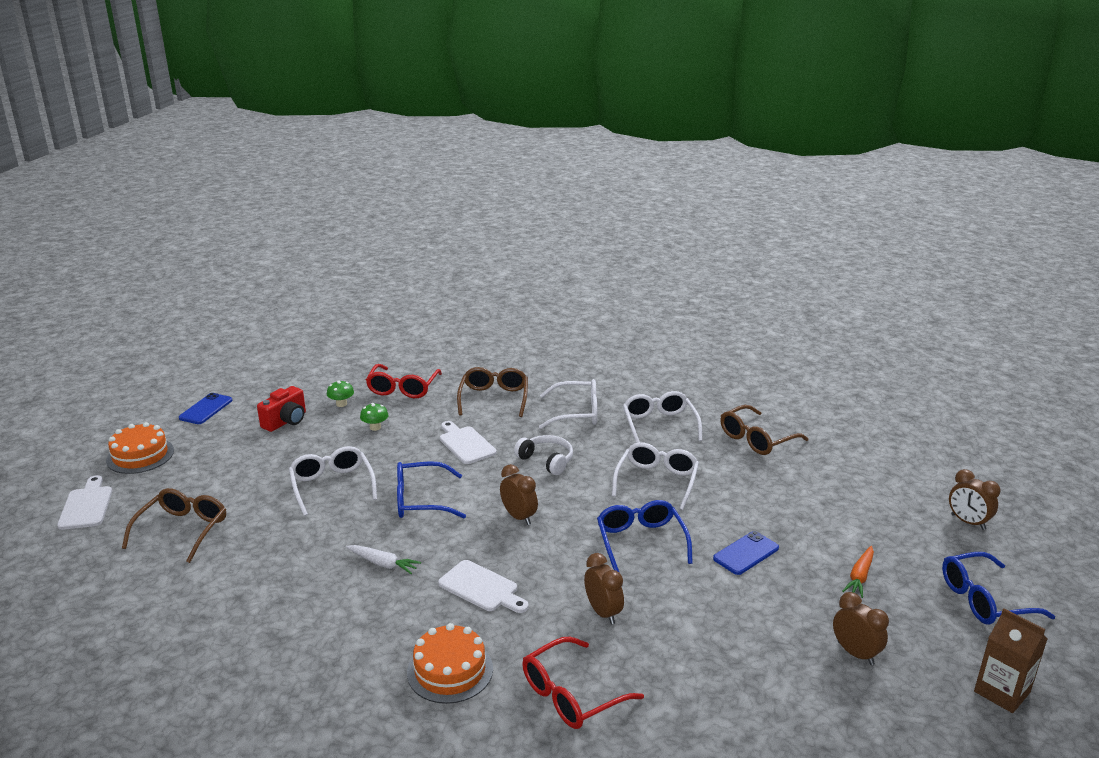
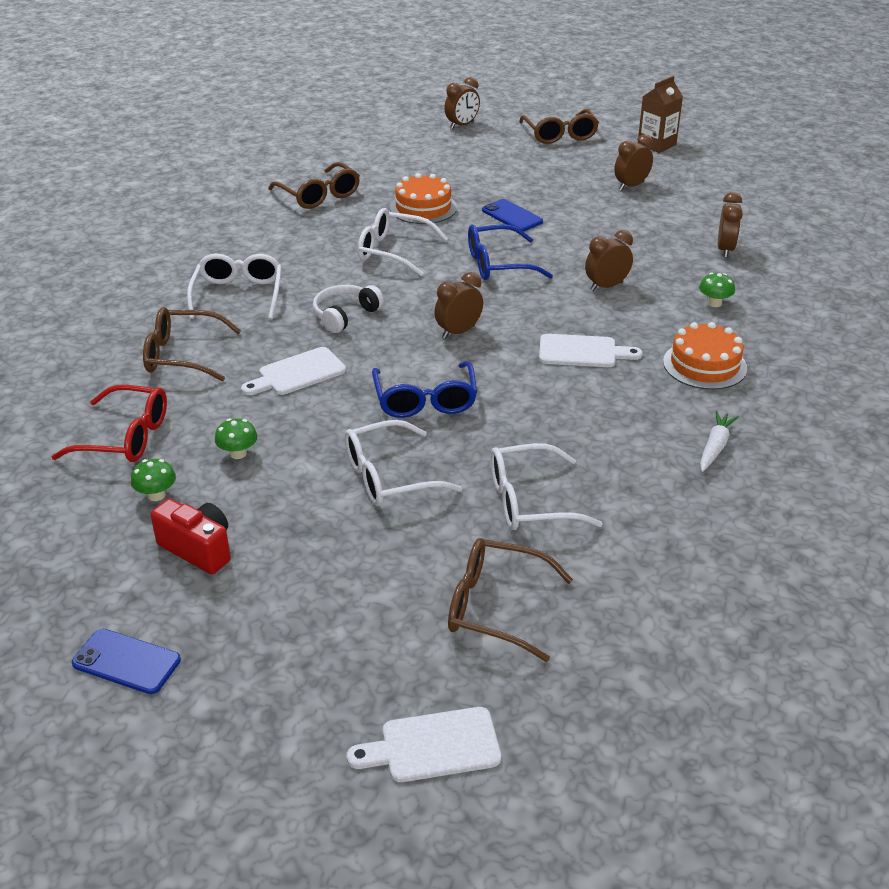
camera: 90 degrees left, 10 degrees up
orange cake [106,422,174,474] -> orange cake moved to [390,173,457,224]
white carrot [346,545,421,574] -> white carrot moved to [700,411,739,472]
white cutting board [438,560,529,613] -> white cutting board turned 60 degrees clockwise [539,334,643,367]
red glasses [522,637,644,729] -> green mushroom [699,273,735,307]
white glasses [623,391,702,443] -> white glasses moved to [491,443,603,530]
orange carrot [842,546,874,598] -> none
blue glasses [942,552,1055,625] -> brown glasses [519,109,599,144]
none -> brown clock [718,192,743,258]

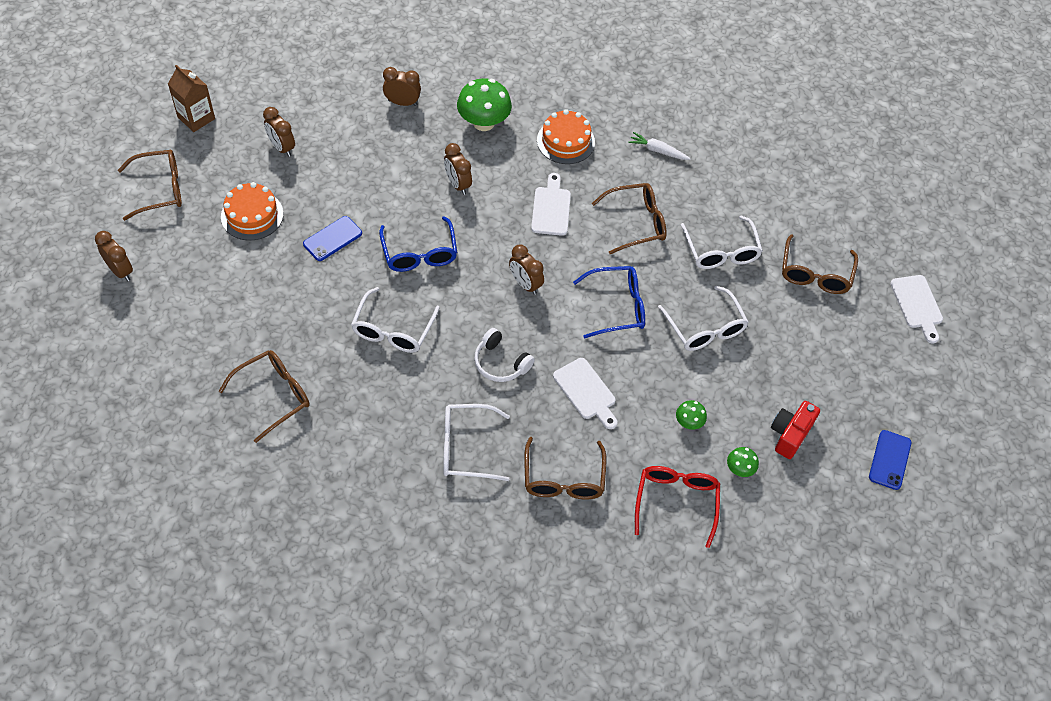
camera: 95 degrees left, 20 degrees up
orange cake [390,173,457,224] -> orange cake moved to [221,182,283,240]
green mushroom [699,273,735,307] -> green mushroom [457,78,512,131], size x2.02
none -> brown glasses [592,183,667,254]

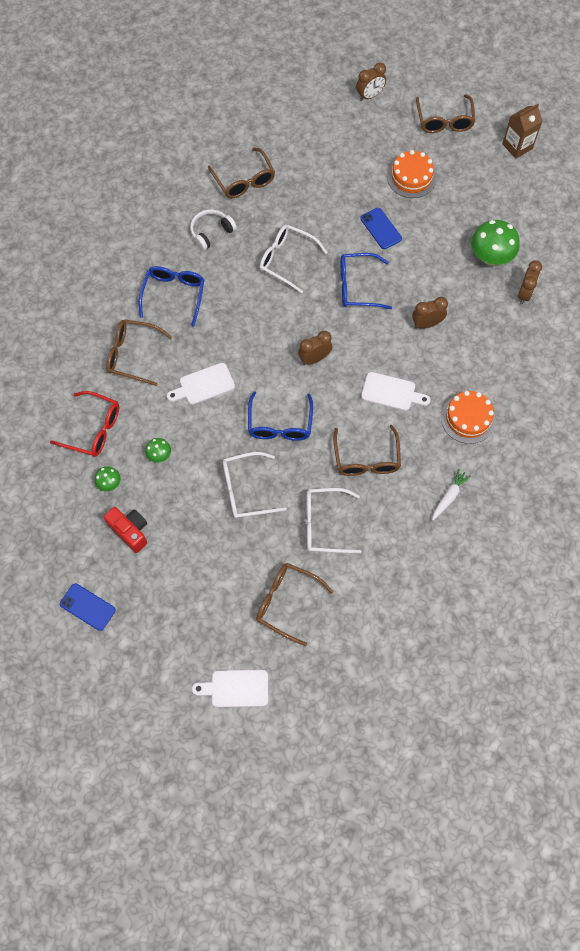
camera: 105 degrees right, 10 degrees up
brown clock [263,107,295,157] -> none
white glasses [443,404,510,481] -> blue glasses [139,266,205,326]
green mushroom [457,78,512,131] -> green mushroom moved to [471,220,520,265]
white headphones [474,328,535,382] -> white headphones moved to [190,209,237,251]

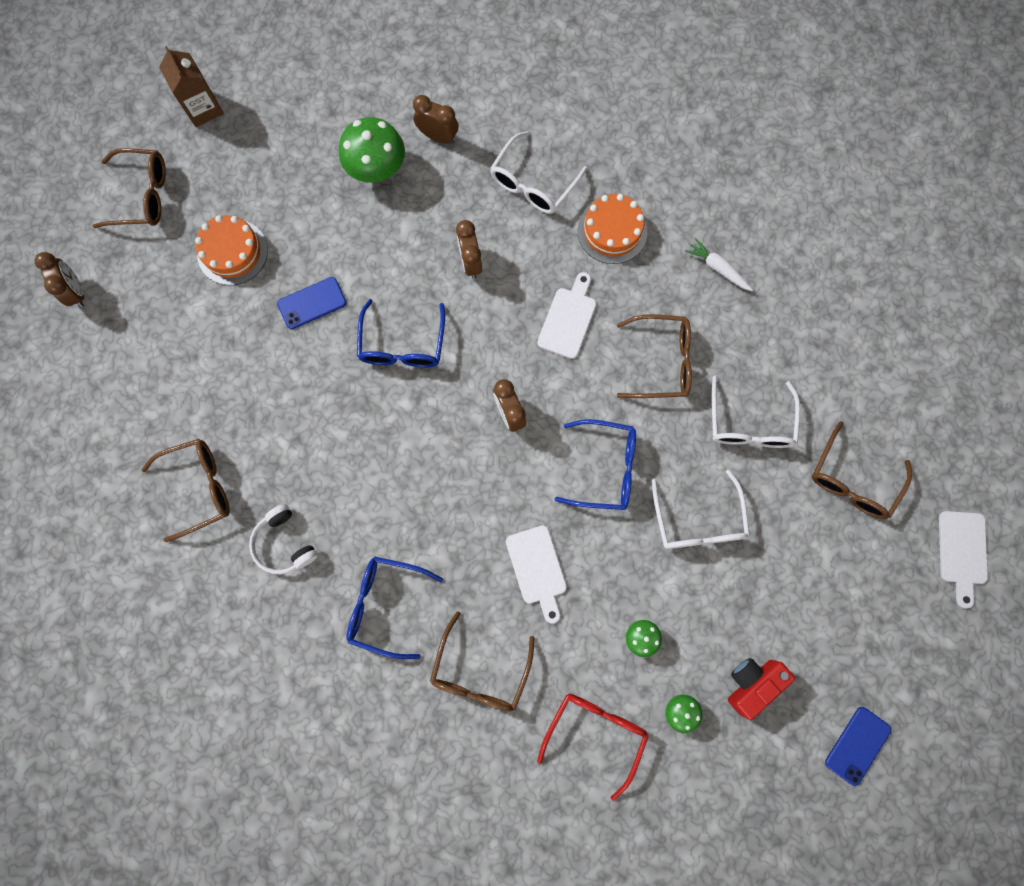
camera: 85 degrees left, 10 degrees up
white glasses [259,225,328,293] -> white glasses moved to [490,131,587,214]

